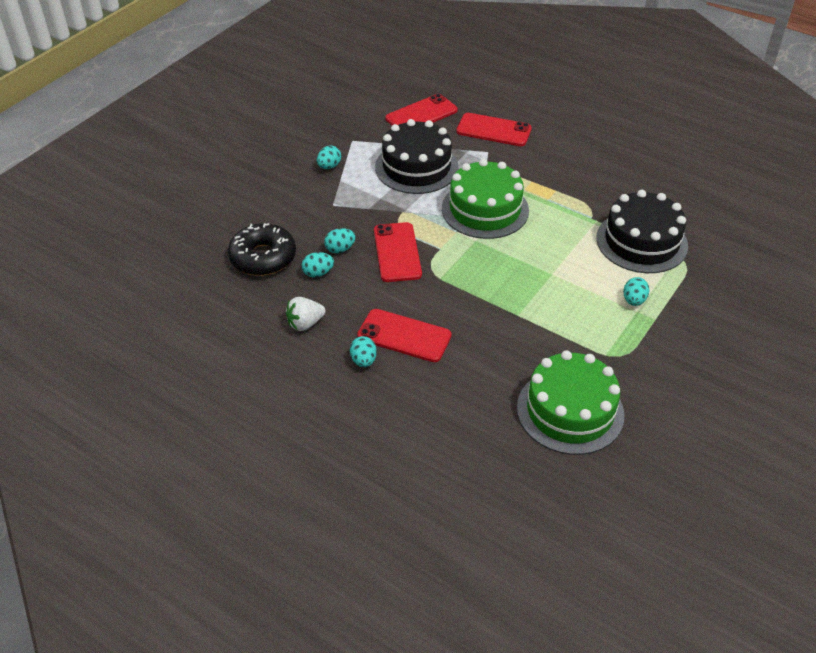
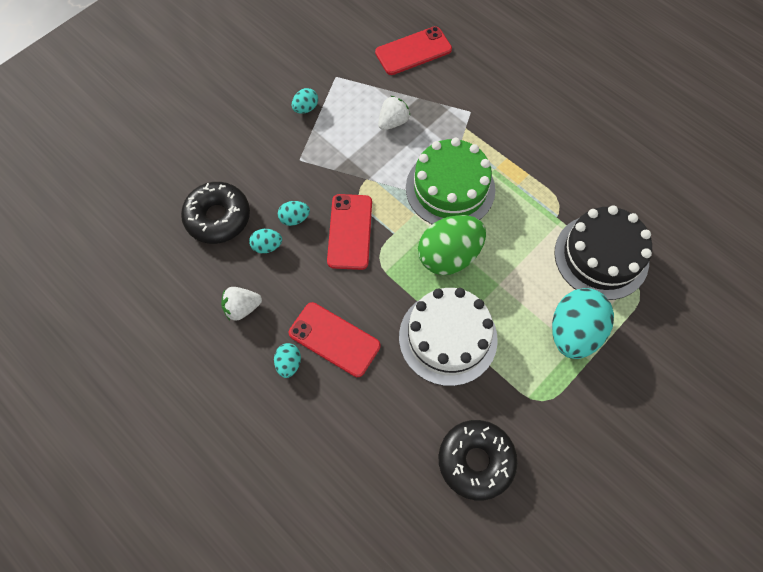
camera: 10 degrees right, 20 degrees up
black cake [375,119,458,194] -> white strawberry [378,96,410,130]
red phone [456,113,532,146] -> none
green cake [517,350,624,455] -> black donut [438,420,518,500]
turquoise egg [623,277,650,306] -> turquoise egg [552,288,614,359], size x2.16
none -> white cake [399,288,498,386]
none -> green egg [418,215,486,275]

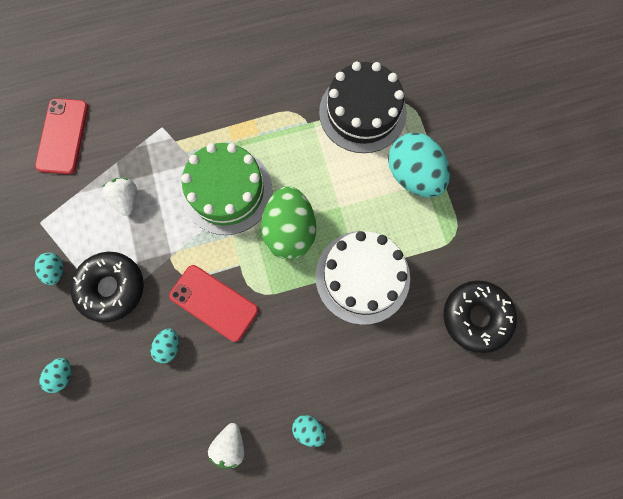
camera: 60 degrees left, 10 degrees up
black donut [181,182,250,244] -> black donut moved to [70,252,144,322]
turquoise egg [249,229,282,254] -> turquoise egg moved to [39,358,71,393]
red phone [289,302,381,377] -> none

